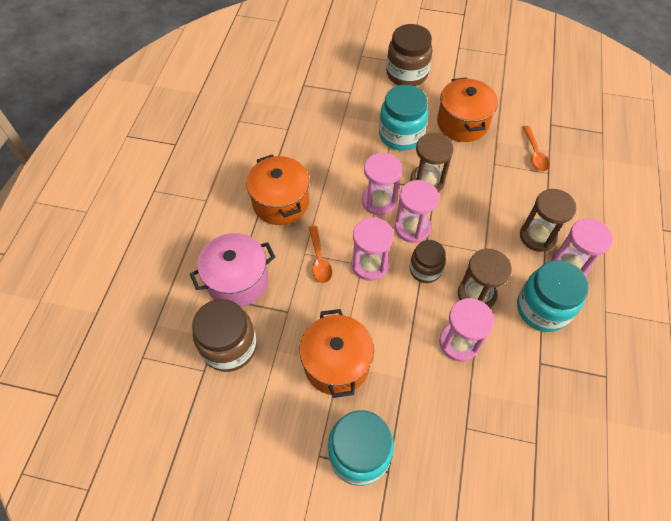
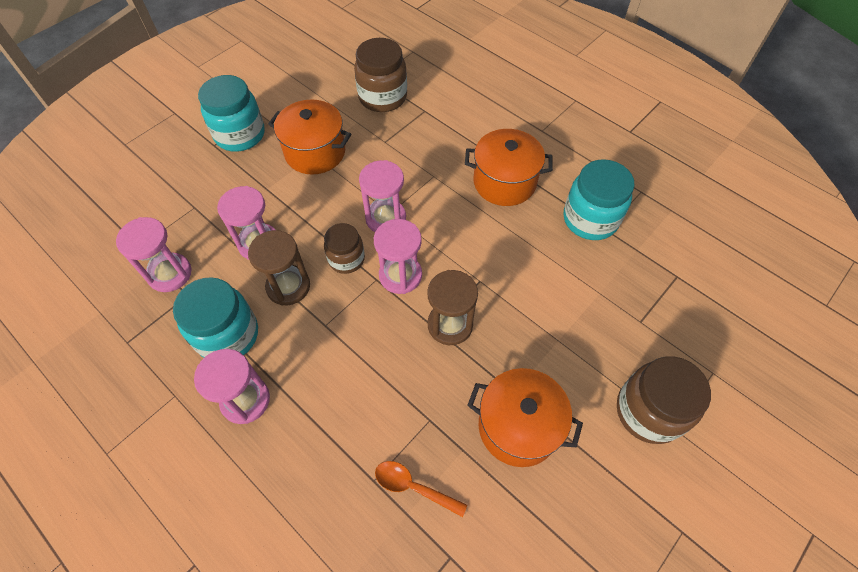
camera: 120 degrees right, 0 degrees up
pink pot [190,233,275,307] -> none
orange spoon [309,226,332,283] -> none
pink hourglass [362,153,402,216] -> pink hourglass moved to [116,217,191,292]
turquoise jar [379,85,428,151] -> turquoise jar moved to [564,159,634,240]
brown hourglass [520,189,576,252] -> none

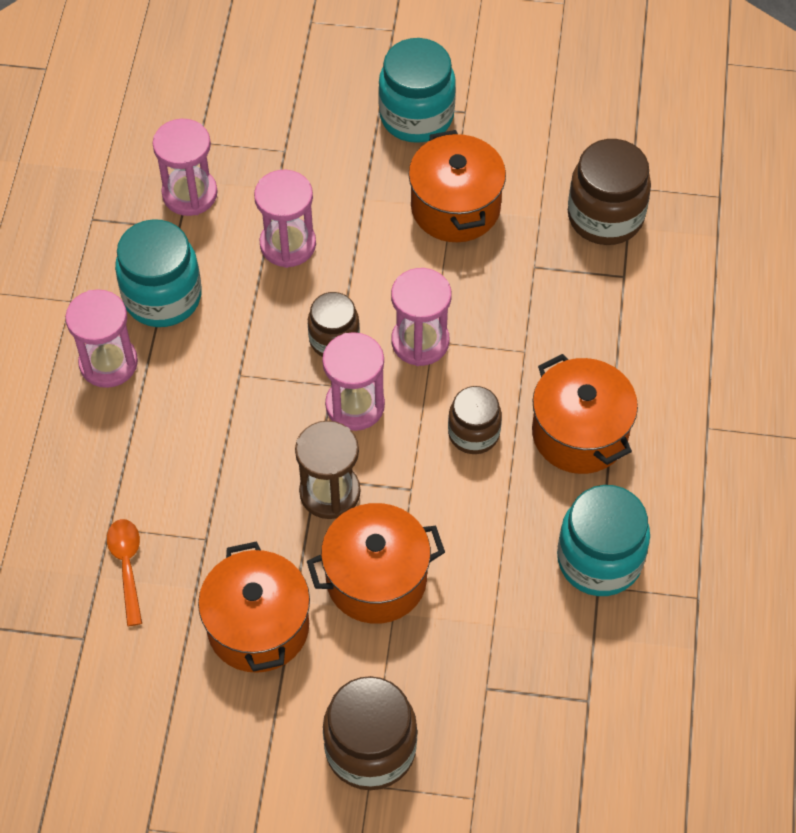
camera: 55 degrees right, 0 degrees up
brown hourglass [248,230,310,306] -> none
none -> orange pot [307,503,445,624]
none -> brown jar [448,386,502,454]

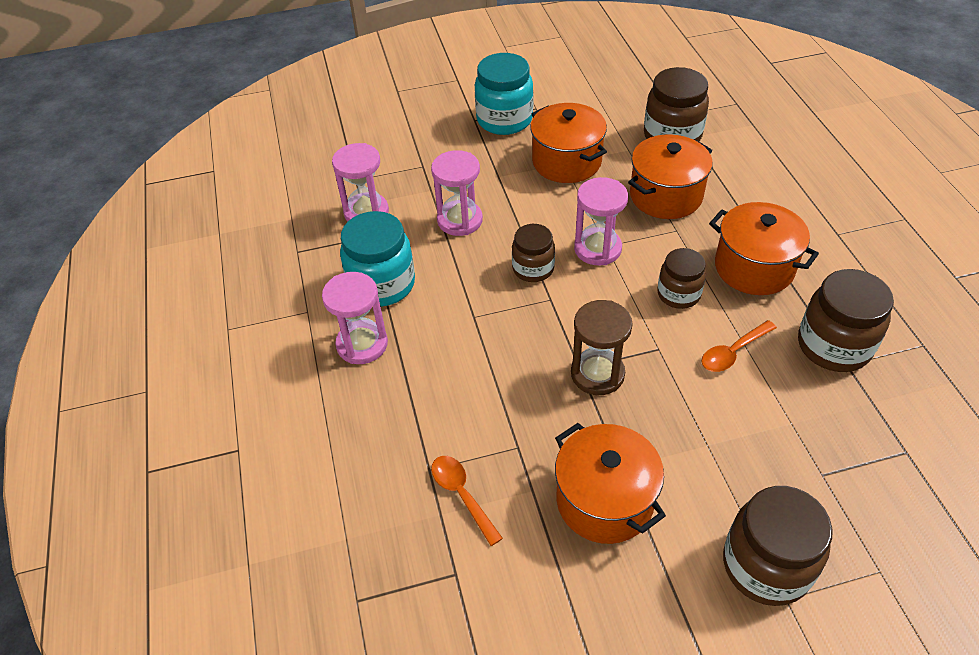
camera: 20 degrees left, 10 degrees down
orange pot [307,503,445,624] -> orange pot moved to [628,134,713,219]
pink hourglass [322,332,385,431] -> none
turquoise jar [557,485,650,596] -> brown jar [798,269,894,372]
none -> orange spoon [702,320,777,372]

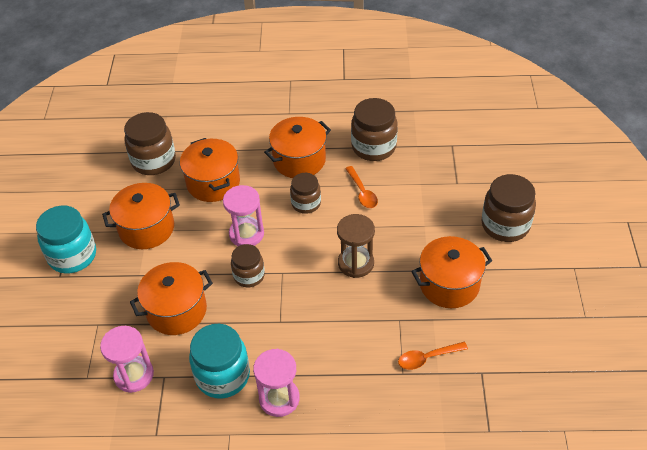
camera: 75 degrees left, 0 degrees up
pink hourglass [431,150,483,236] -> orange pot [130,262,213,335]

